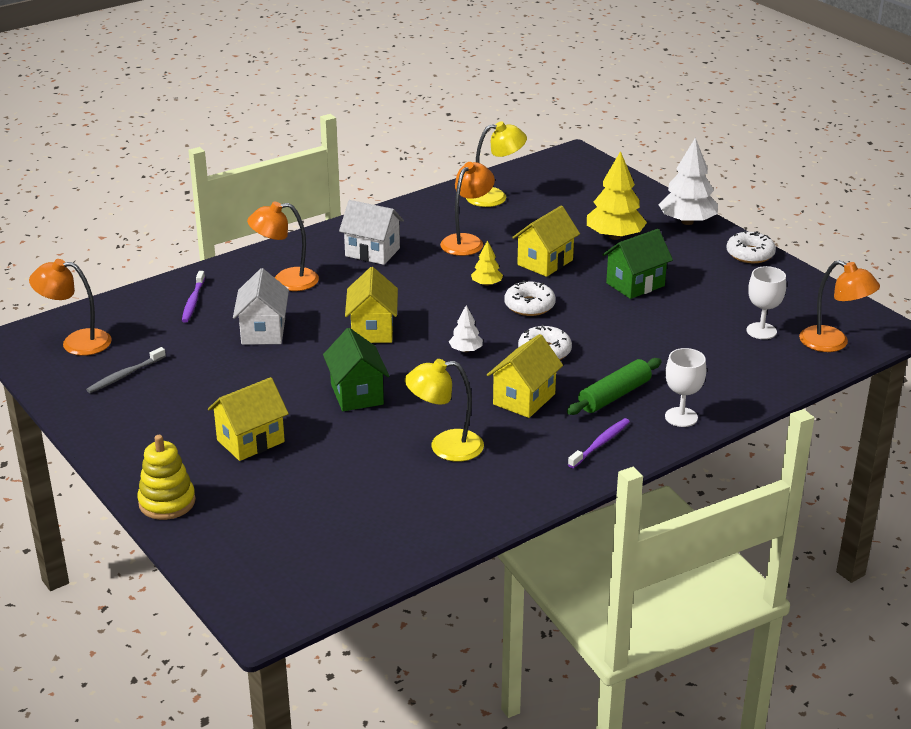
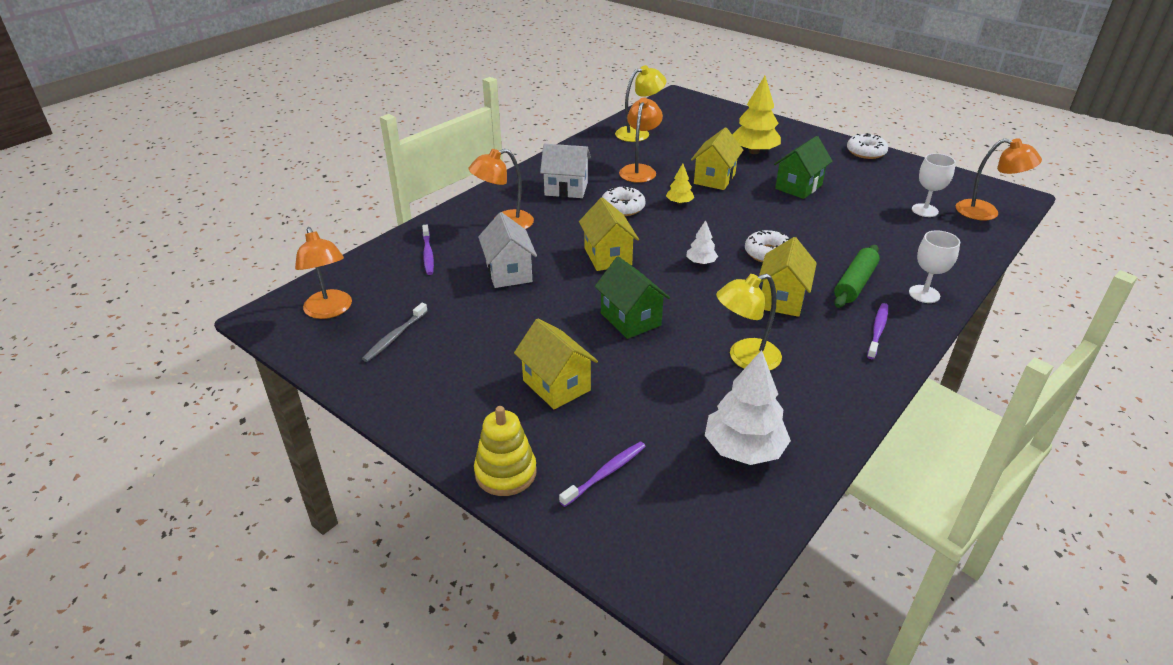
camera: 15 degrees left, 5 degrees up
orange lamp [29,259,112,356] -> orange lamp turned 105 degrees counterclockwise [295,227,352,319]
yellow house [208,377,289,461] -> yellow house turned 75 degrees counterclockwise [514,318,598,409]
white donut [504,280,556,316] -> white donut moved to [602,186,646,216]
white tree [658,137,718,225] -> white tree moved to [705,350,791,465]
none -> purple toothbrush [559,441,646,507]

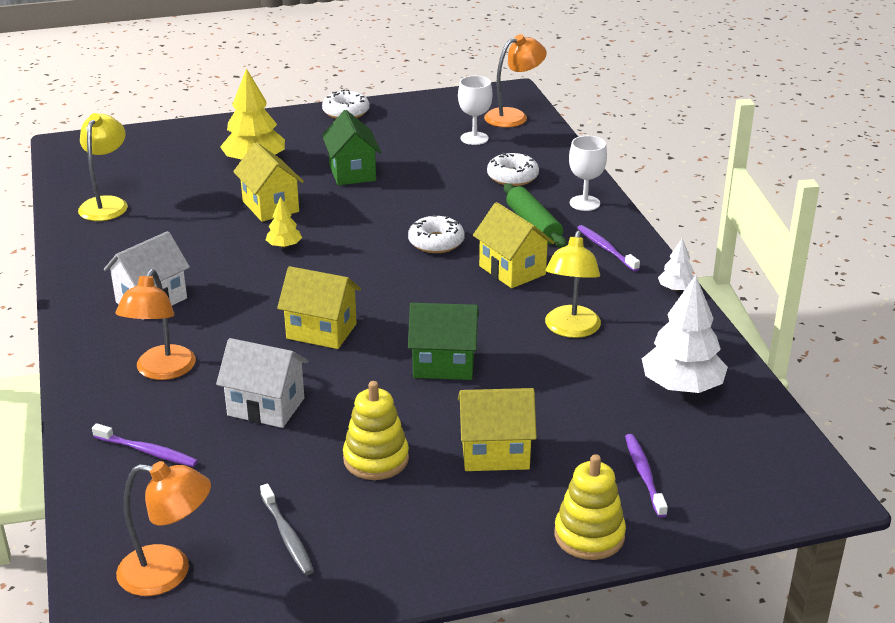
camera: 55 degrees left, 5 degrees down
white donut [602,186,646,216] -> white donut moved to [487,153,539,186]
orange lamp [619,97,663,183] -> none
white tree [686,220,718,265] -> white tree moved to [658,239,694,291]
none -> yellow stacking toy [343,381,409,480]

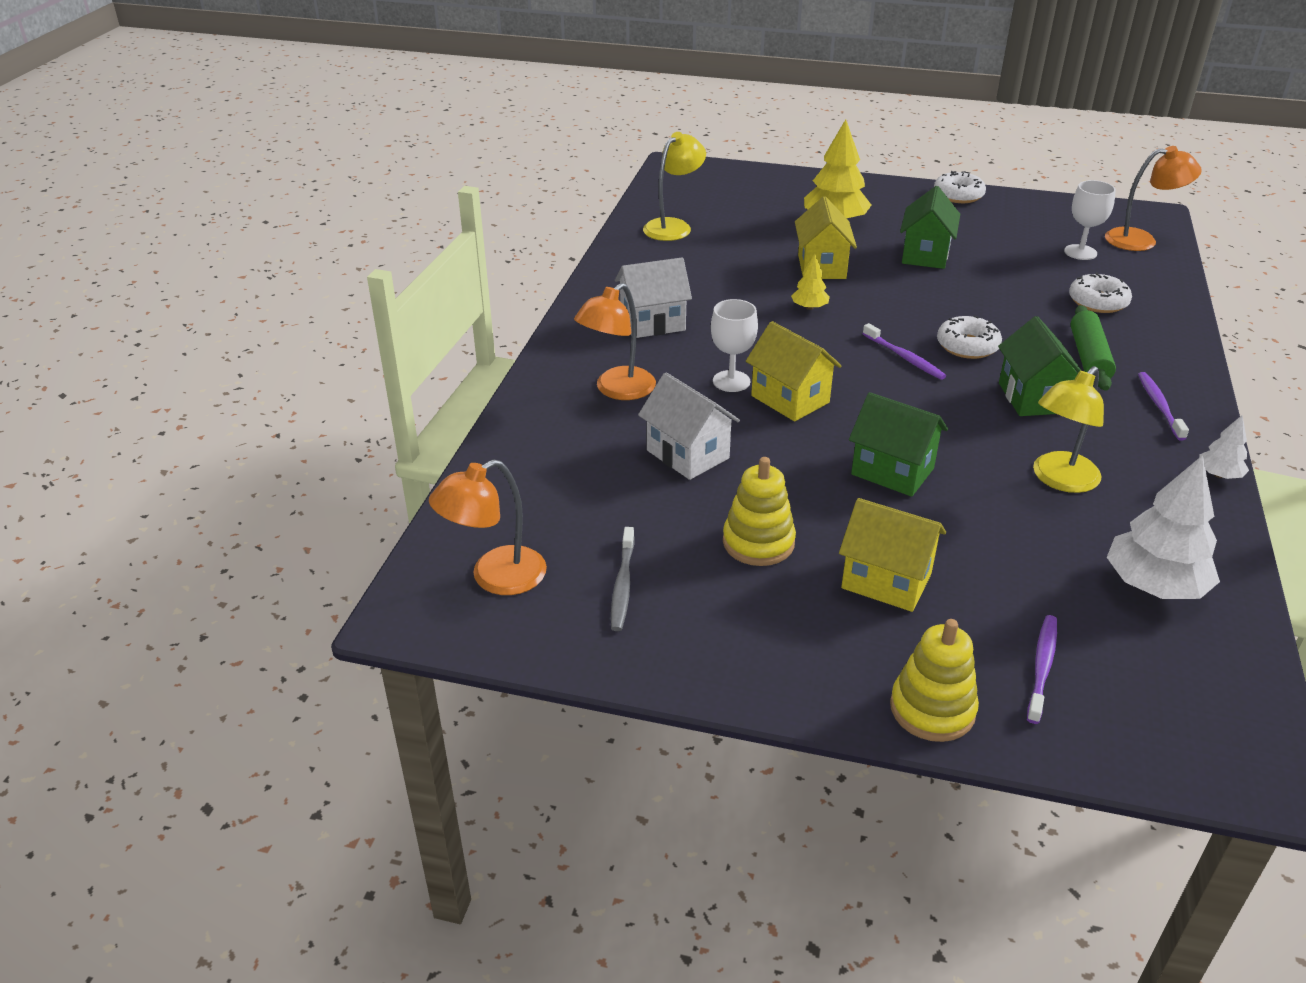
camera: 30 degrees right, 5 degrees up
purple toothbrush [92,423,198,467] -> purple toothbrush moved to [863,323,946,380]
orange lamp [116,461,211,596] -> orange lamp turned 105 degrees clockwise [429,459,547,595]
yellow house [473,202,555,288] -> green house [998,316,1082,416]
white goblet [569,136,607,211] -> white goblet moved to [711,299,758,392]

